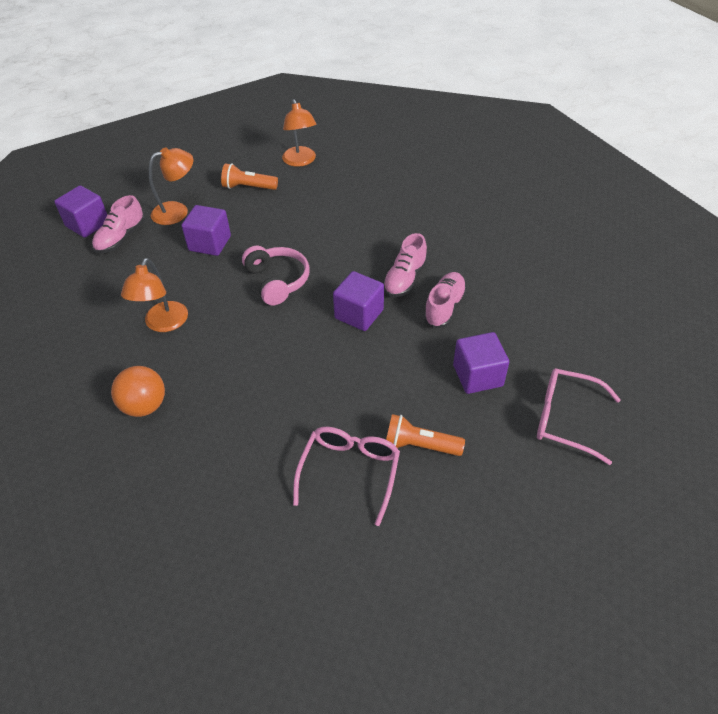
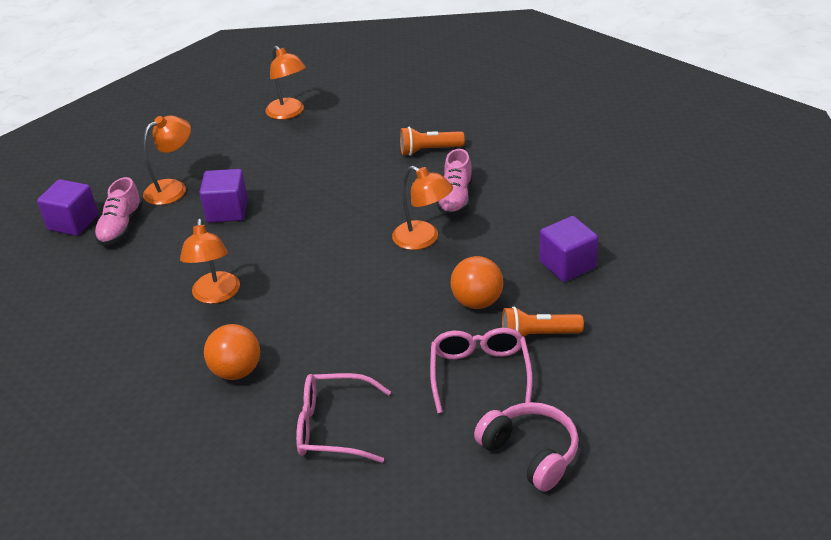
camera: 15 degrees left, 10 degrees down
orange flashlight [221,163,278,190] -> orange flashlight moved to [400,127,465,156]
pink headphones [242,246,309,305] -> pink headphones moved to [474,402,579,491]
purple cube [333,271,384,331] -> orange lamp [392,166,453,250]
pink shoe [423,272,467,328] -> none
pink glasses [537,368,621,465] -> pink glasses moved to [296,373,391,463]
none -> orange ball [451,256,503,309]

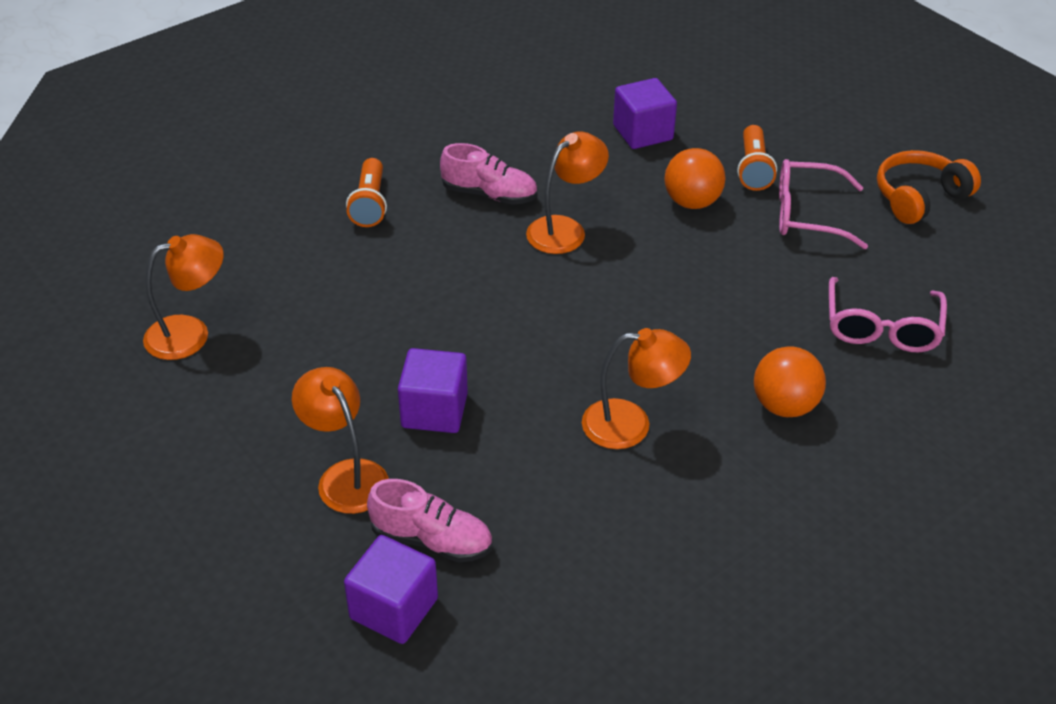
camera: 85 degrees left, 5 degrees up
pink headphones [474,402,579,491] -> orange headphones [877,150,981,224]

